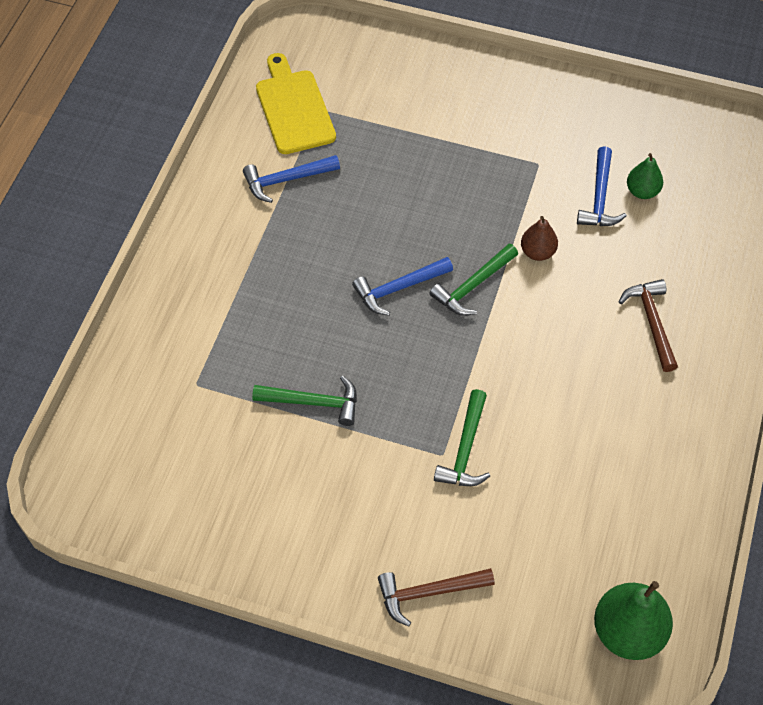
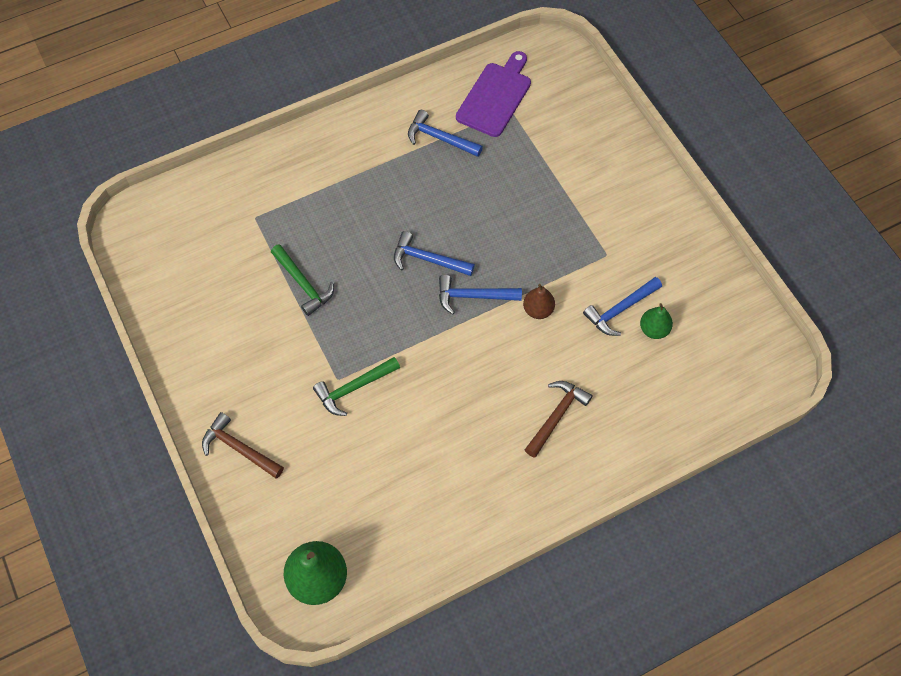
camera: 45 degrees right, 5 degrees up
yellow cutting board [256,53,336,154] -> purple cutting board [456,51,531,137]
green hammer [429,244,518,316] -> blue hammer [439,275,522,315]

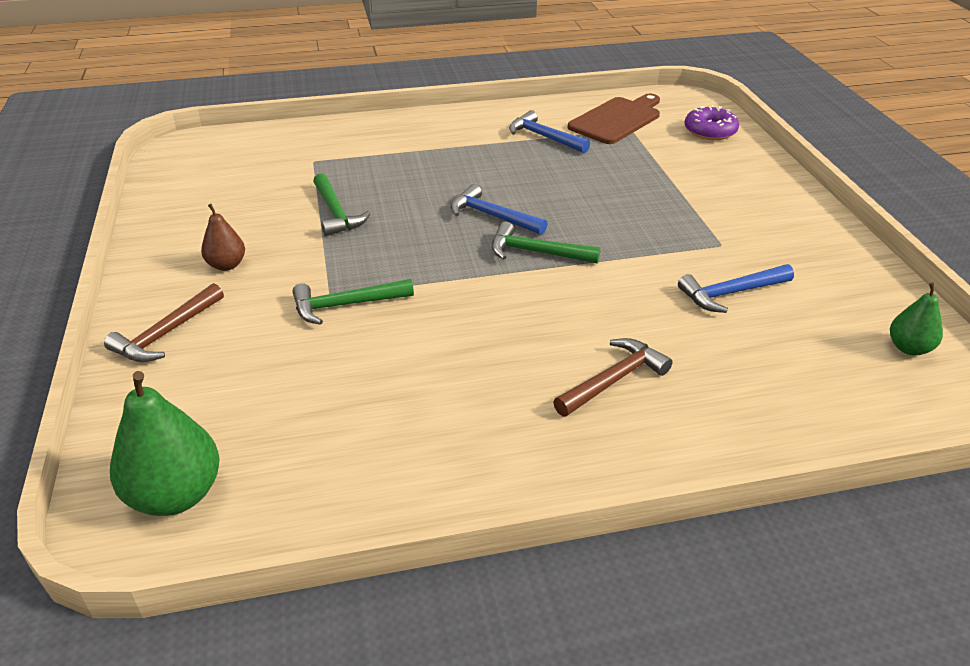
camera: 15 degrees right, 25 degrees down
brown hammer [202,412,284,478] -> brown hammer turned 105 degrees counterclockwise [104,283,224,362]
blue hammer [439,275,522,315] -> green hammer [492,222,601,264]
purple cutting board [456,51,531,137] -> brown cutting board [568,94,660,144]
brown pear [523,284,555,319] -> brown pear moved to [201,204,245,271]
green pear [640,303,673,339] -> green pear moved to [890,282,943,356]
none -> purple donut [685,105,739,140]

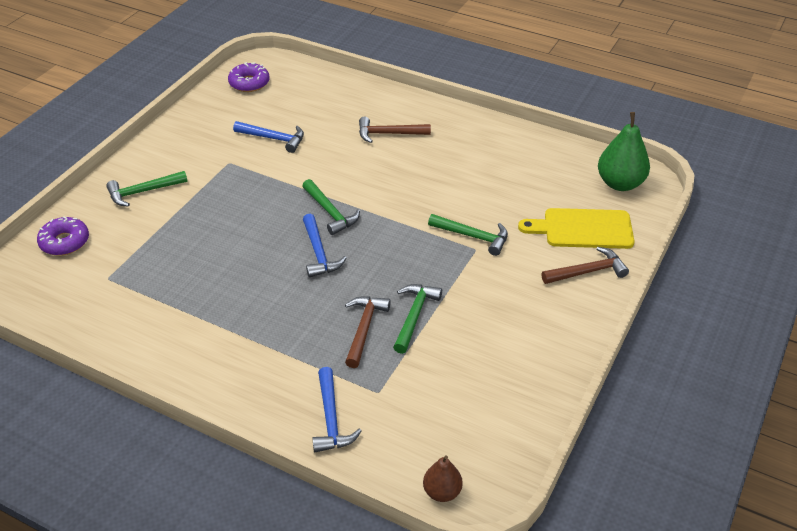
camera: 140 degrees left, 5 degrees up
brown pear [201,204,245,271] -> brown pear moved to [423,455,463,502]
blue hammer [509,110,590,153] -> blue hammer moved to [312,367,362,452]
brown cutting board [568,94,660,144] -> none
green pear [890,282,943,356] -> purple donut [228,62,270,92]
none -> green hammer [106,171,188,207]
none -> brown hammer [345,296,391,368]
none -> yellow cutting board [518,208,634,249]

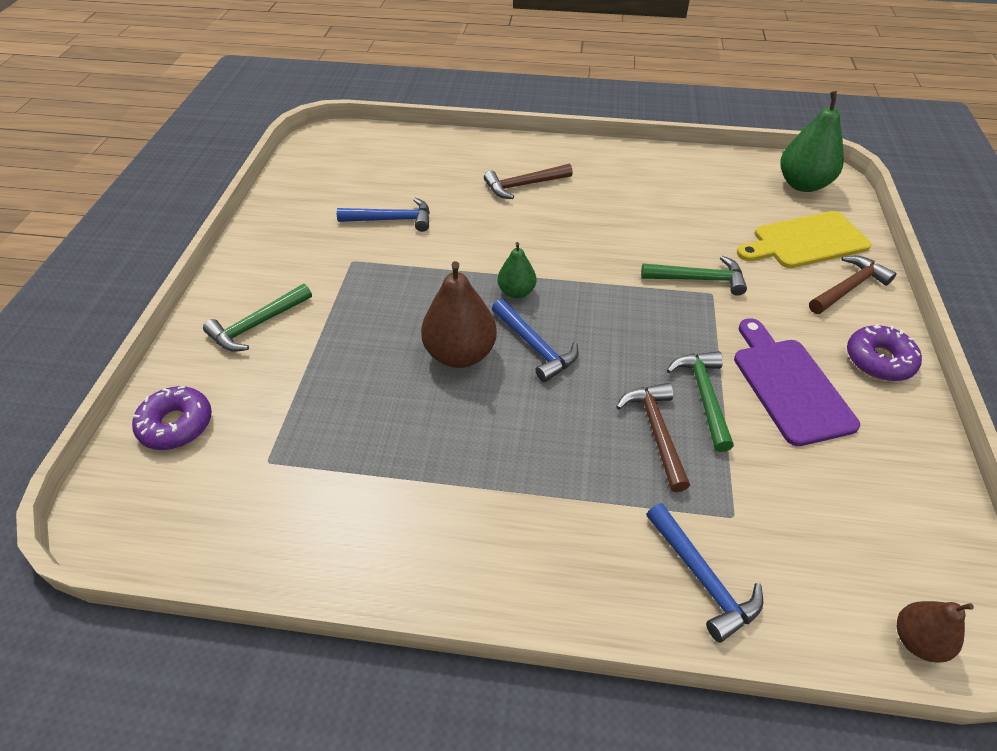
camera: 20 degrees left, 5 degrees up
purple donut [228,62,270,92] -> purple donut moved to [847,324,922,381]
green hammer [302,179,360,235] -> green pear [498,242,536,298]
none -> brown pear [421,261,497,368]
none -> purple cutting board [734,318,860,446]

